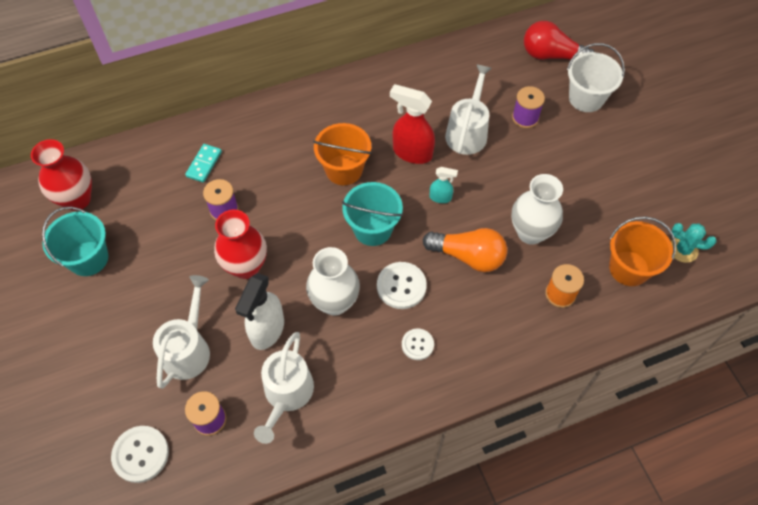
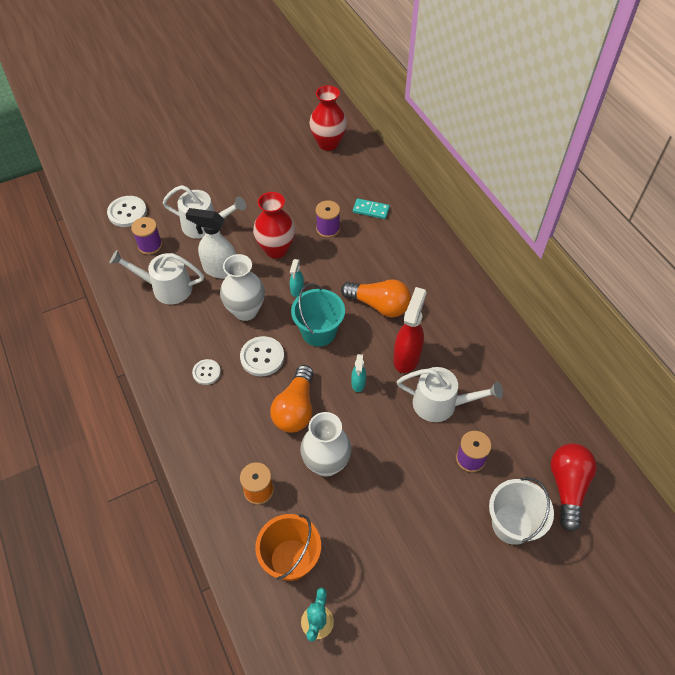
camera: 85 degrees right, 5 degrees down
turquoise bucket [42,207,108,276] -> none
orange bucket [313,123,372,185] -> orange light bulb [341,279,411,317]
none -> turquoise spray bottle [290,259,304,297]

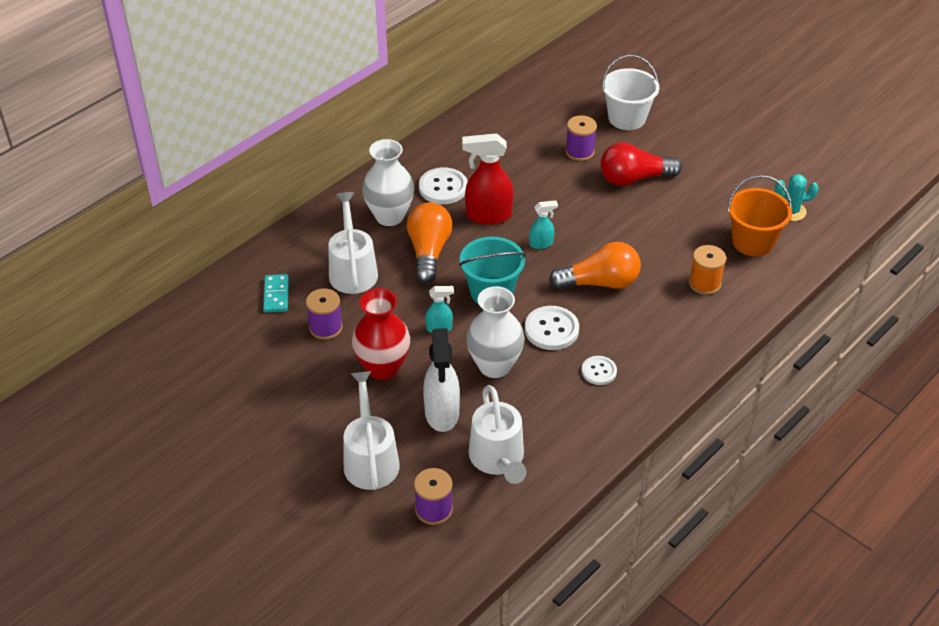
camera: 110 degrees left, 10 degrees down
white button [107,196,147,227] -> white button moved to [419,167,468,204]
white vase [300,412,352,477] -> white vase moved to [362,139,414,226]
red vase [309,85,347,151] -> none
white watering can [397,367,503,422] -> white watering can moved to [328,192,378,294]
red light bulb [550,443,597,532] -> red light bulb moved to [600,142,682,186]

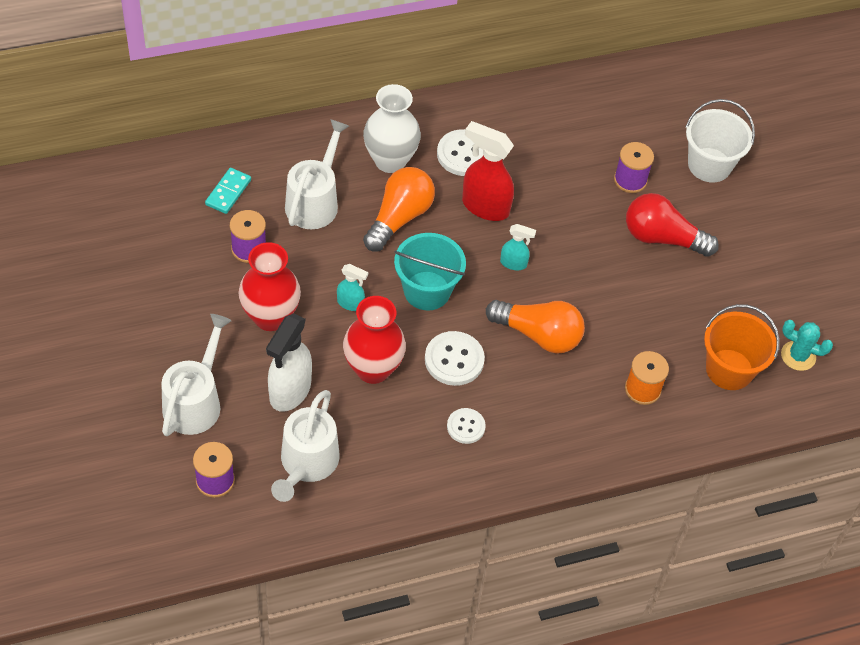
camera: 25 degrees right, 10 degrees up
white vase [466,286,525,378] -> red vase [343,296,406,384]

